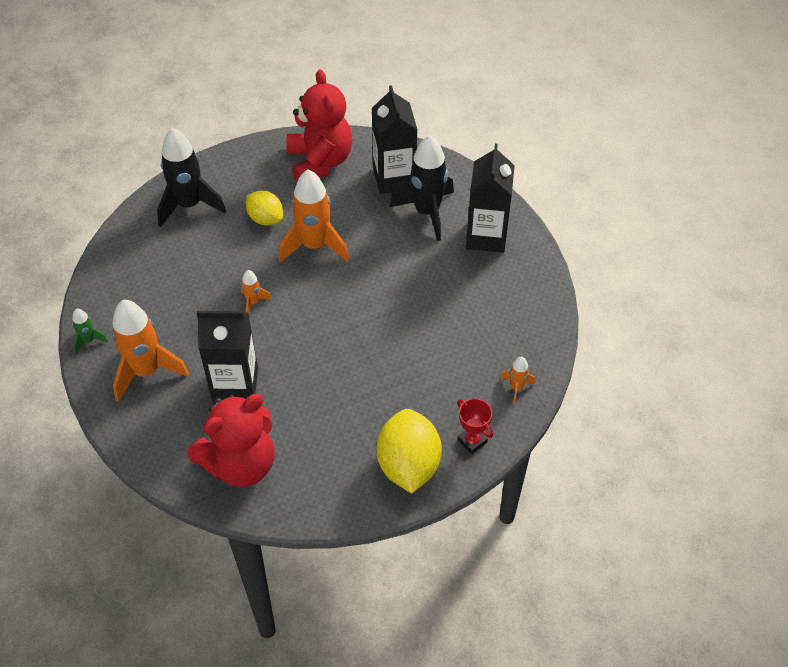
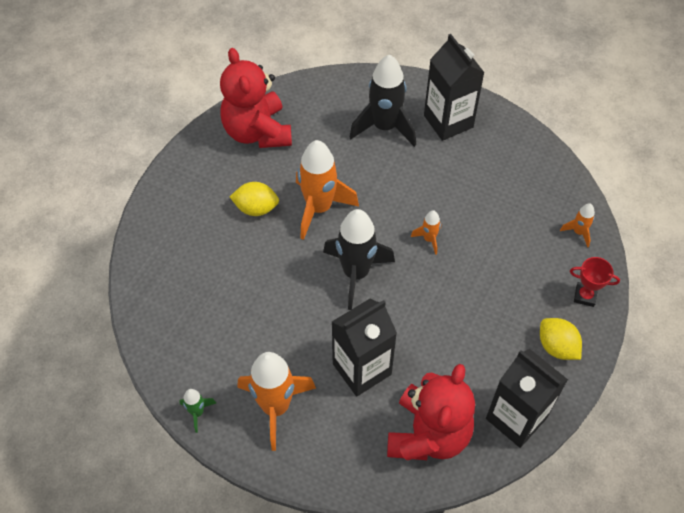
camera: 35 degrees left, 5 degrees up
black rocket [157,128,226,227] -> black rocket moved to [323,209,395,310]
orange rocket [241,270,272,314] -> orange rocket moved to [411,210,441,255]
red teddy bear [286,69,352,181] -> red teddy bear turned 150 degrees counterclockwise [220,48,292,148]
black carton [372,85,418,194] -> black carton moved to [486,349,568,448]
yellow lemon [377,409,442,493] -> yellow lemon [540,318,582,360], size x0.61

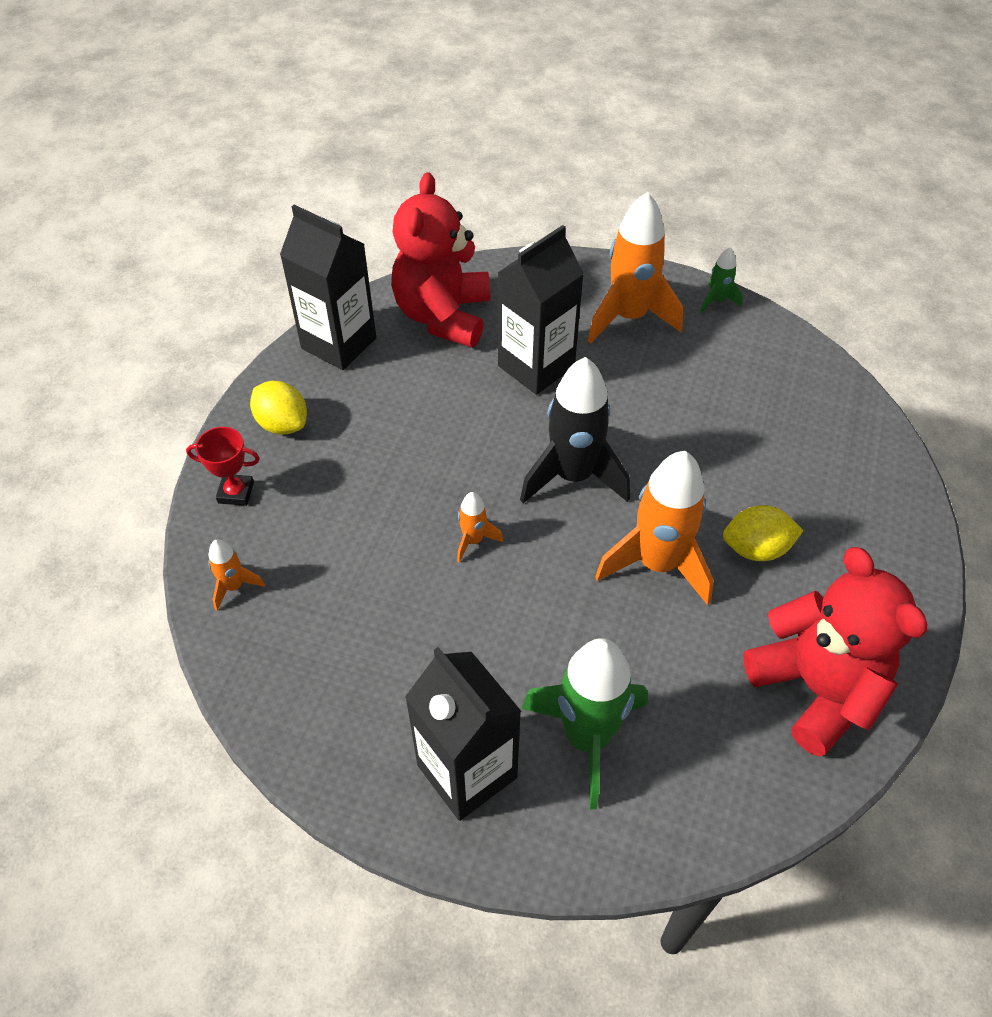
camera: 170 degrees right, 5 degrees down
black rocket [350,55,416,147] -> green rocket [521,638,648,809]

